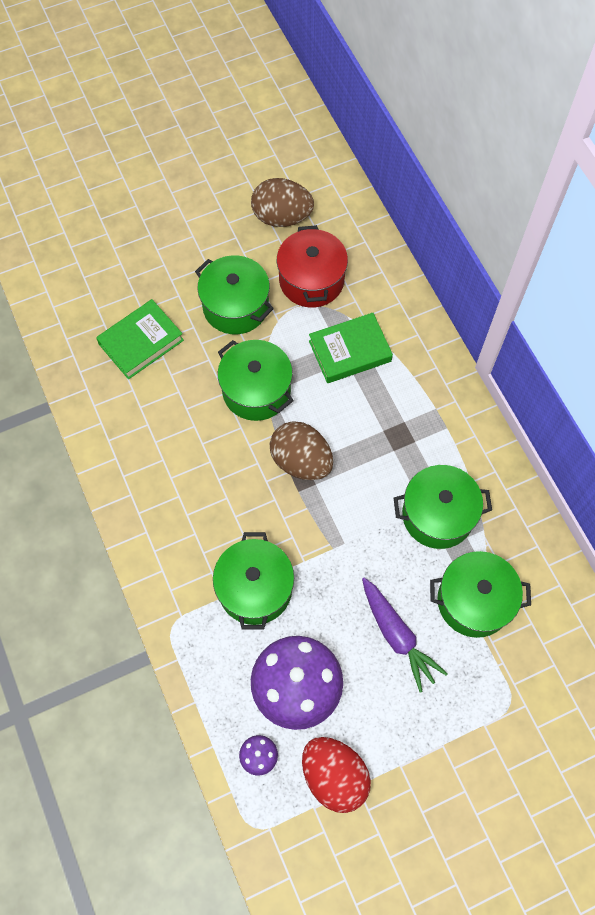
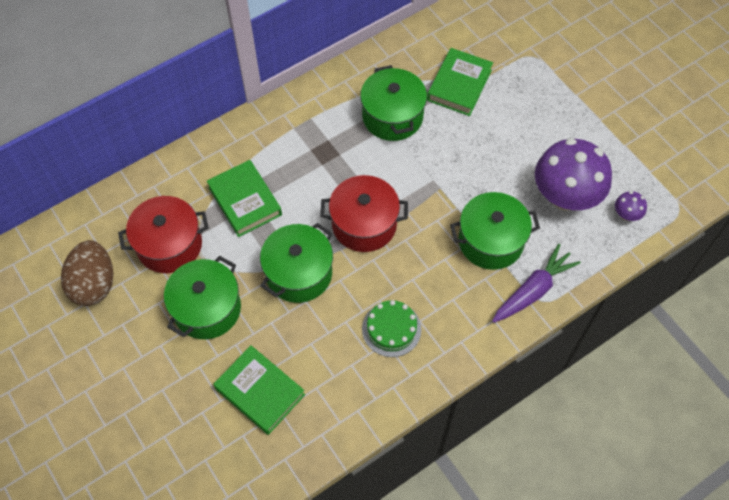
camera: 100 degrees left, 5 degrees down
brown egg [270,421,333,480] -> red pot [320,175,408,252]
red egg [302,737,371,813] -> none
purple carrot [362,578,448,693] -> purple carrot moved to [492,244,581,323]
green pot [430,551,531,638] -> green book [427,48,493,116]
none -> green cake [362,300,422,357]

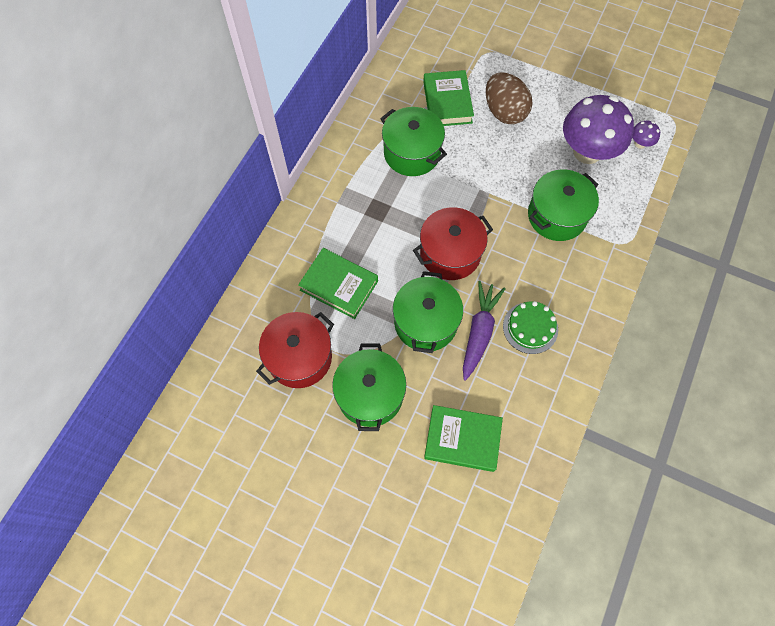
camera: 30 degrees left, 5 degrees up
brown egg [61,240,113,306] -> brown egg moved to [486,72,532,124]
purple carrot [492,244,581,323] -> purple carrot moved to [463,281,506,381]

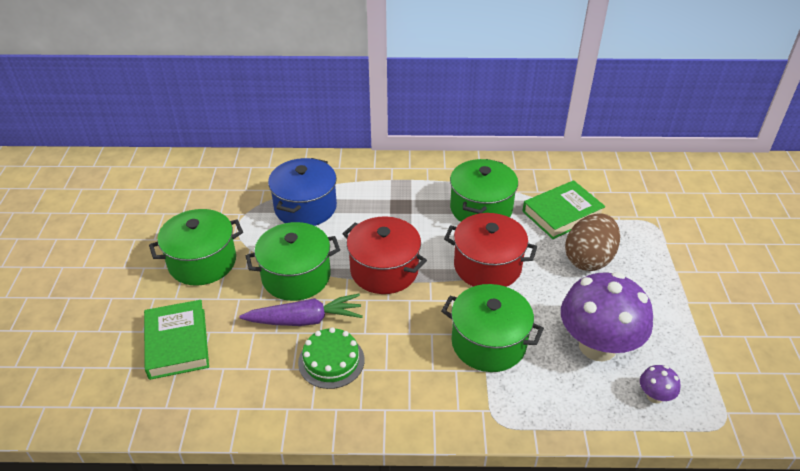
camera: 65 degrees right, 25 degrees down
red pot [256,312,334,388] -> red pot moved to [444,213,537,287]
green book [298,248,378,319] -> blue pot [268,158,337,226]

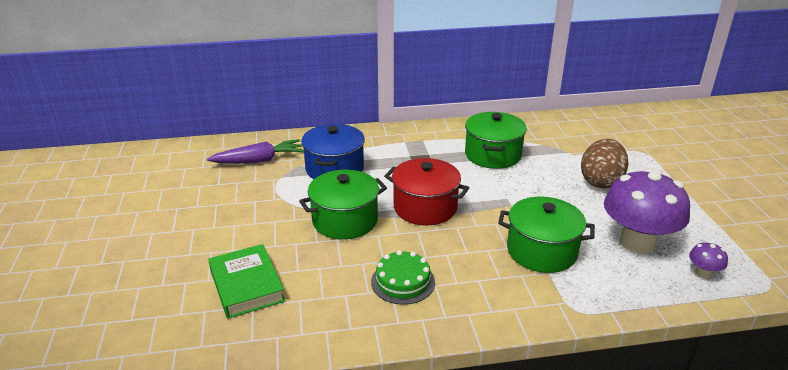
camera: 10 degrees left, 10 degrees down
green pot [149,209,243,286] -> none
purple carrot [239,294,363,326] -> purple carrot moved to [207,139,304,164]
red pot [444,213,537,287] -> none
green book [522,180,606,239] -> none

